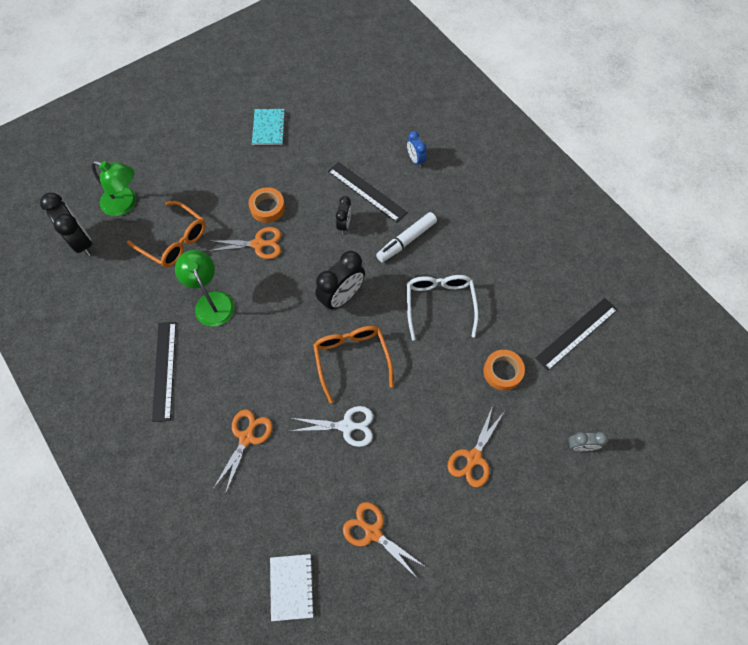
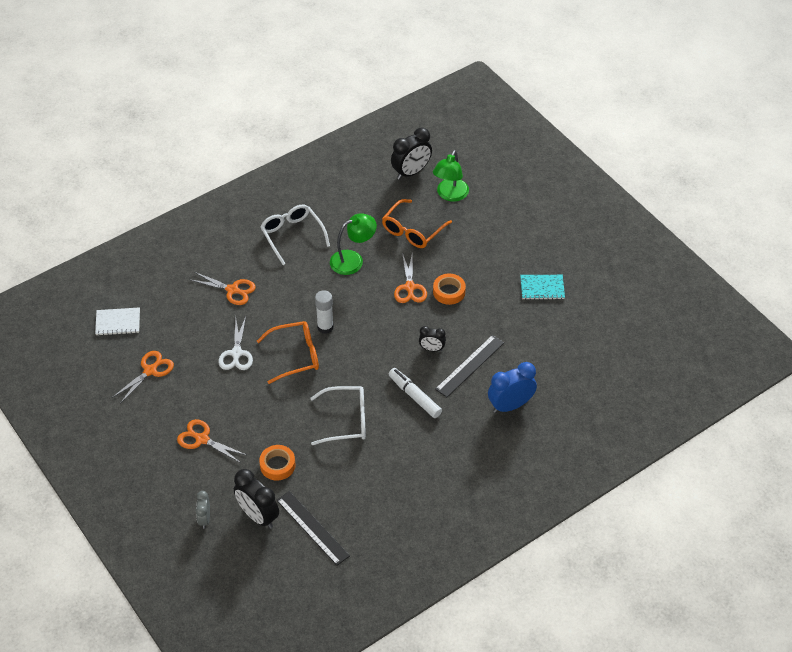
camera: 90 degrees right, 15 degrees down
black ruler [152,322,176,422] -> white glasses [260,204,330,265]
black clock [315,251,365,310] -> black clock moved to [234,469,279,529]
blue clock [407,131,427,167] -> blue clock [488,362,537,413], size x1.78
none -> white glue stick [315,290,334,334]

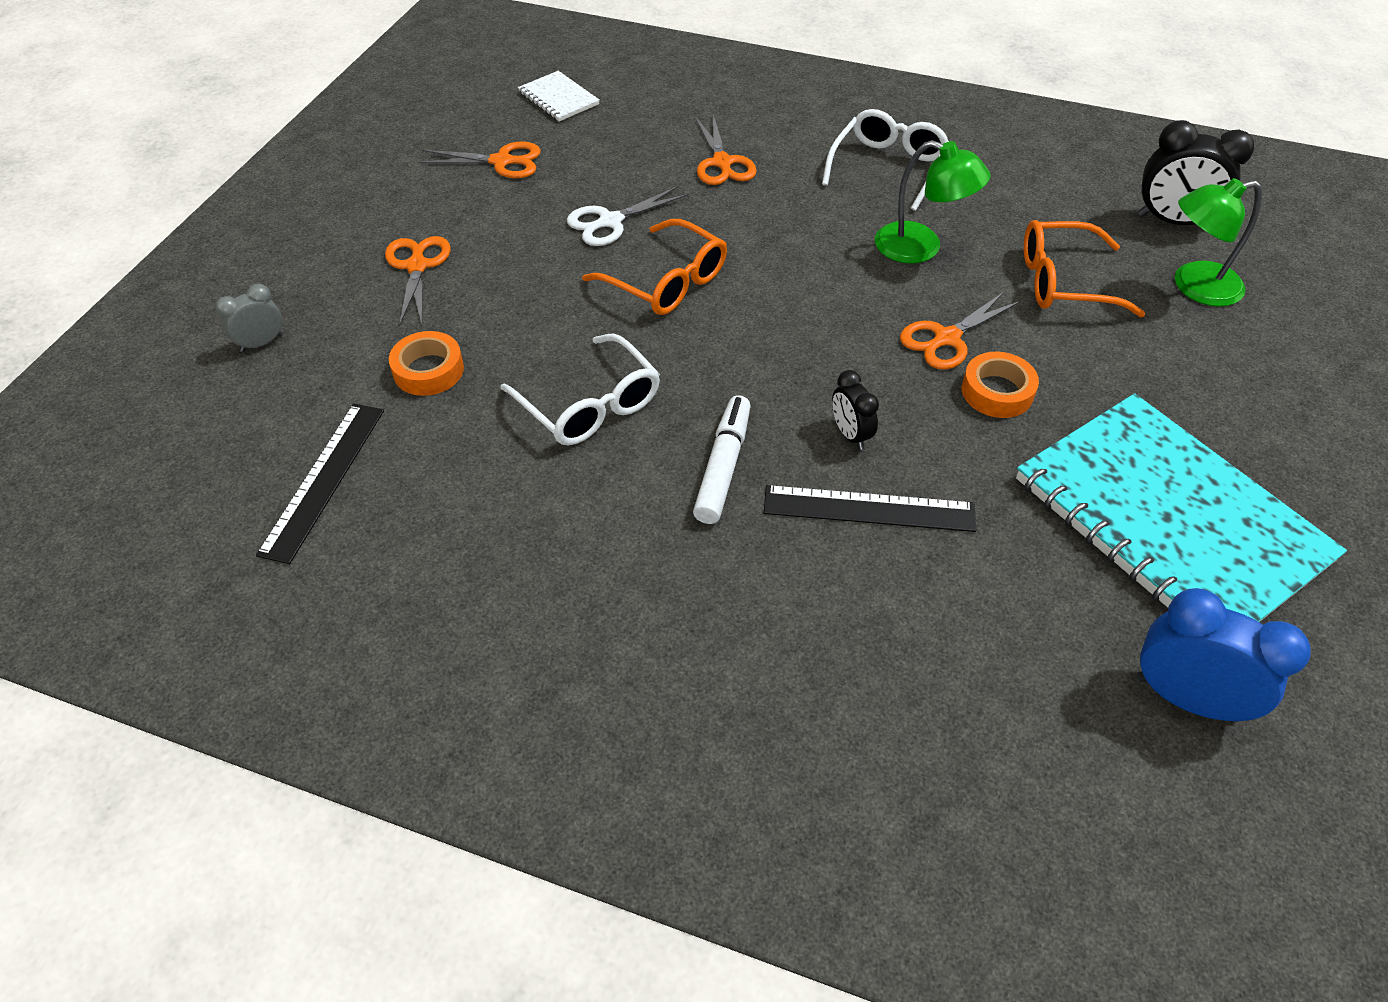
camera: 55 degrees right, 0 degrees up
black clock [234,469,279,529] -> none
white glue stick [315,290,334,334] -> none
blue clock [488,362,537,413] -> blue clock moved to [1137,588,1311,722]
turquoise notebook [520,275,565,300] -> turquoise notebook [1016,393,1347,622], size x2.48

